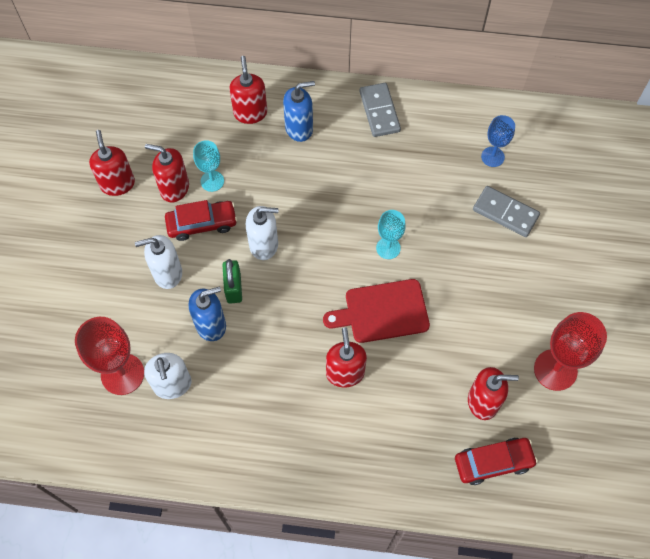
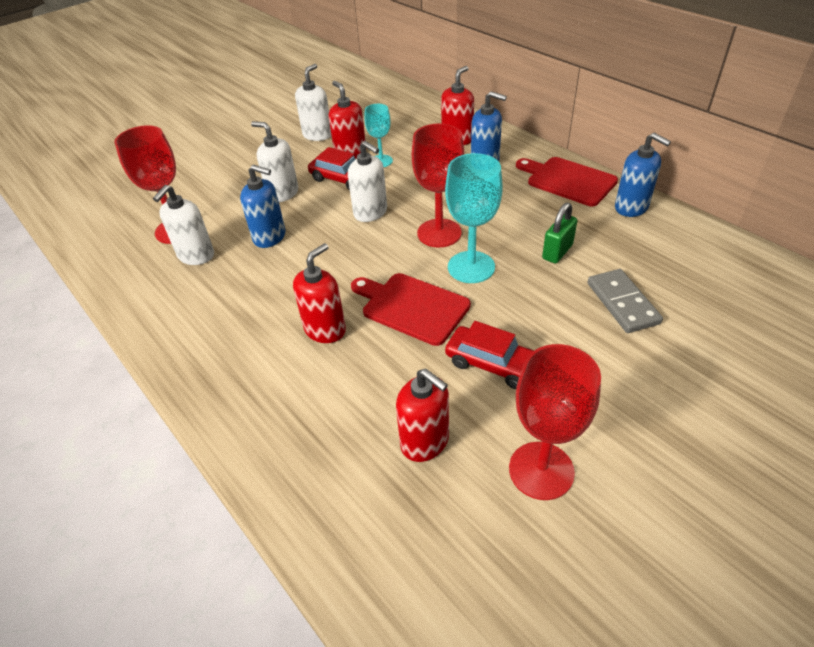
camera: 45 degrees right, 20 degrees down
red soap dispenser [89,130,135,196] -> white soap dispenser [295,64,331,141]
green padlock [222,259,242,304] -> green padlock moved to [542,203,577,263]
grey domino [360,83,401,137] -> red cutting board [516,157,618,206]
turquoise goblet [376,210,406,259] -> turquoise goblet [445,153,503,283], size x1.66
red car [455,438,538,485] -> red car moved to [445,321,534,389]
blue goblet [481,115,515,167] -> none
none -> red goblet [412,123,465,248]
none -> blue soap dispenser [615,133,671,217]

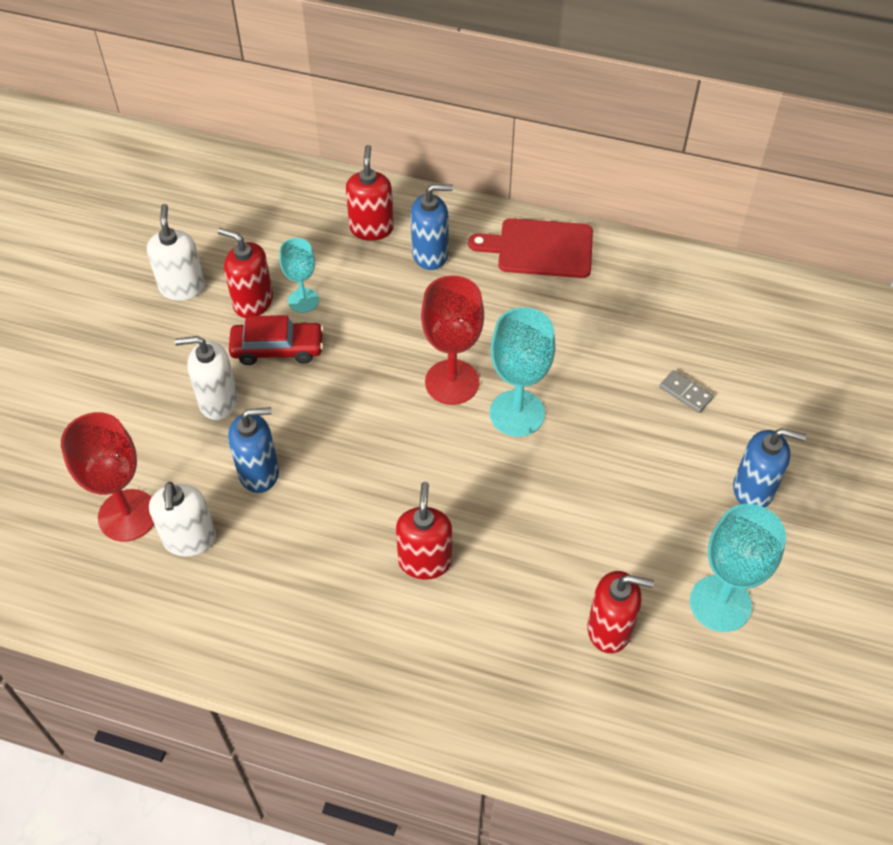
camera: 35 degrees left, 10 degrees up
white soap dispenser [348,141,387,222] -> none
red cutting board [351,273,471,346] -> none
red car [445,321,534,389] -> none
red goblet [509,344,601,500] -> turquoise goblet [690,504,786,632]
green padlock [542,203,577,263] -> none
grey domino [588,269,663,333] -> grey domino [659,370,713,413], size x0.59
blue soap dispenser [615,133,671,217] -> blue soap dispenser moved to [733,428,806,507]

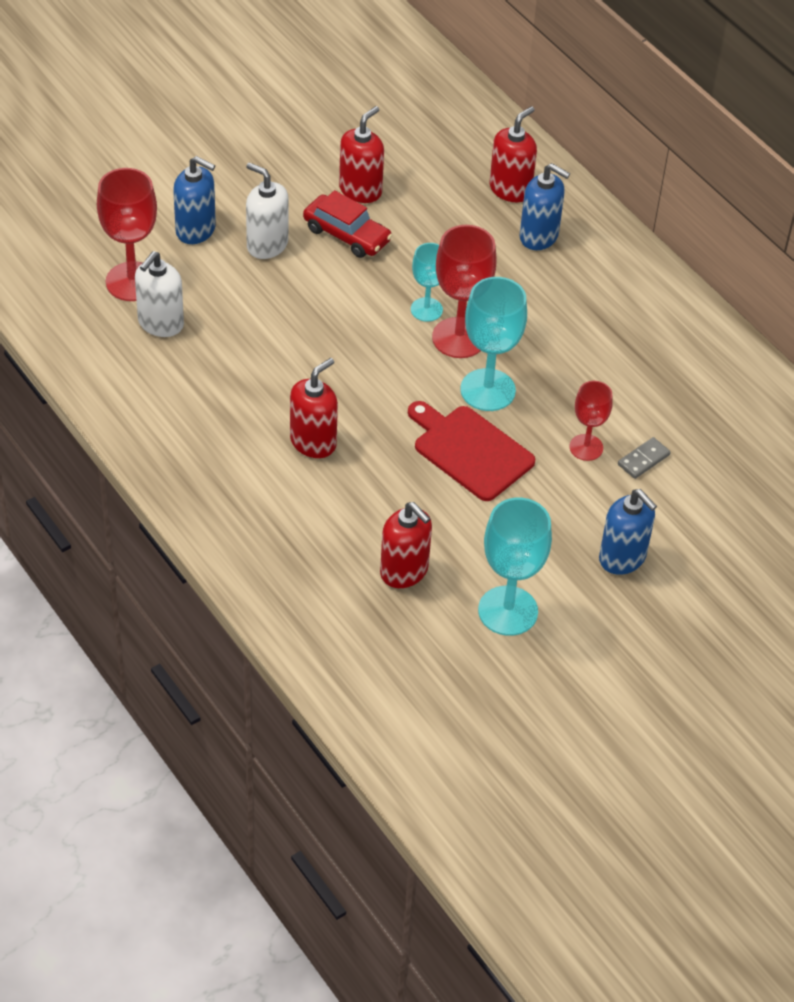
camera: 35 degrees right, 5 degrees down
white soap dispenser [147,204,205,300] -> none
red soap dispenser [218,228,273,318] -> red soap dispenser turned 60 degrees clockwise [339,106,384,203]
blue soap dispenser [228,407,279,493] -> blue soap dispenser moved to [173,156,216,244]
turquoise goblet [279,238,319,313] -> turquoise goblet moved to [411,243,443,322]
red cutting board [468,218,593,278] -> red cutting board moved to [408,401,535,501]
grey domino [659,370,713,413] -> grey domino turned 60 degrees clockwise [618,437,671,479]
none -> red goblet [570,381,613,461]

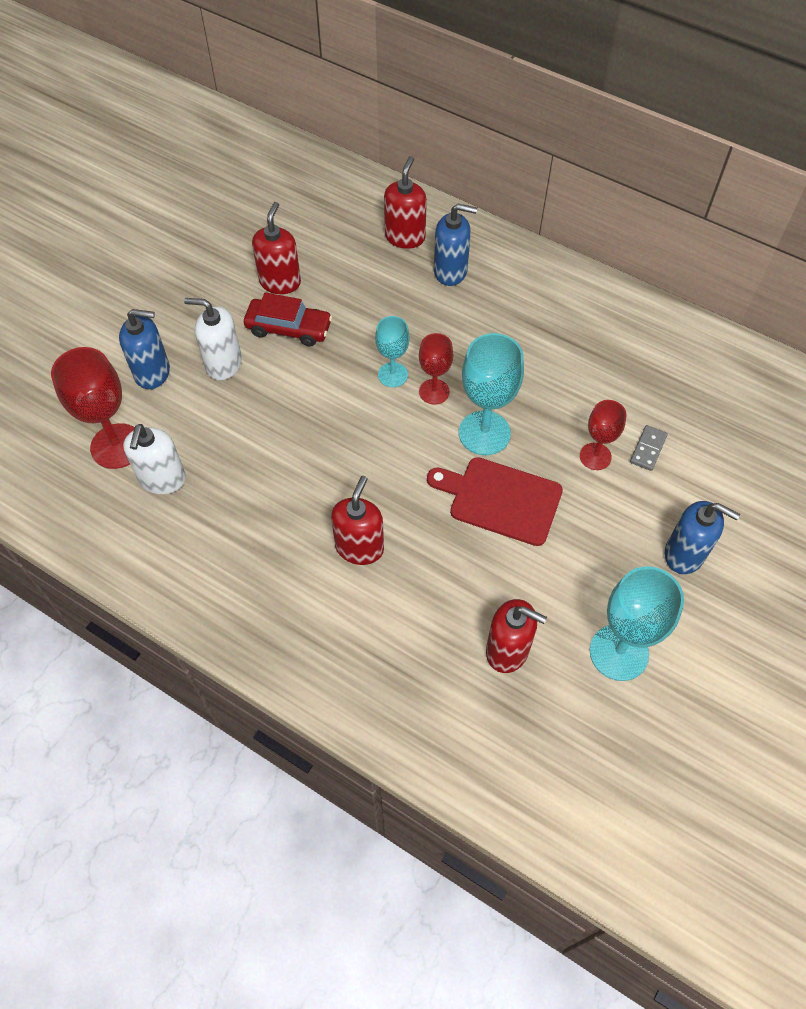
camera: 20 degrees left, 10 degrees up
red goblet [432,225,497,358] -> red goblet [419,333,453,405], size x0.60

